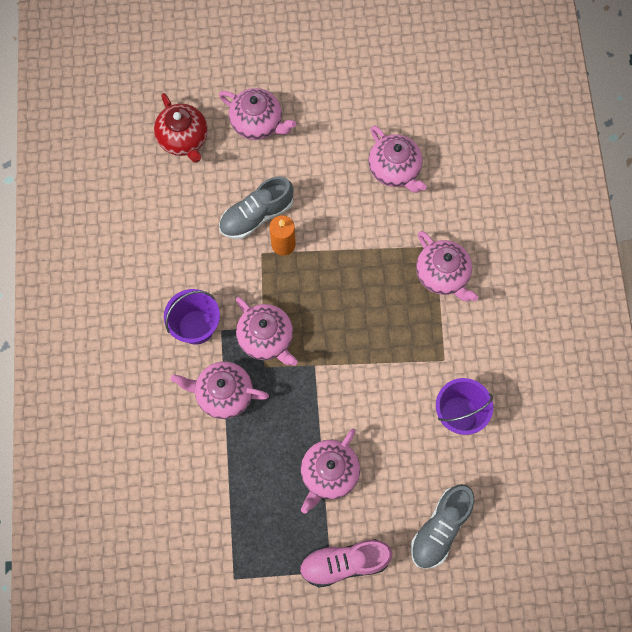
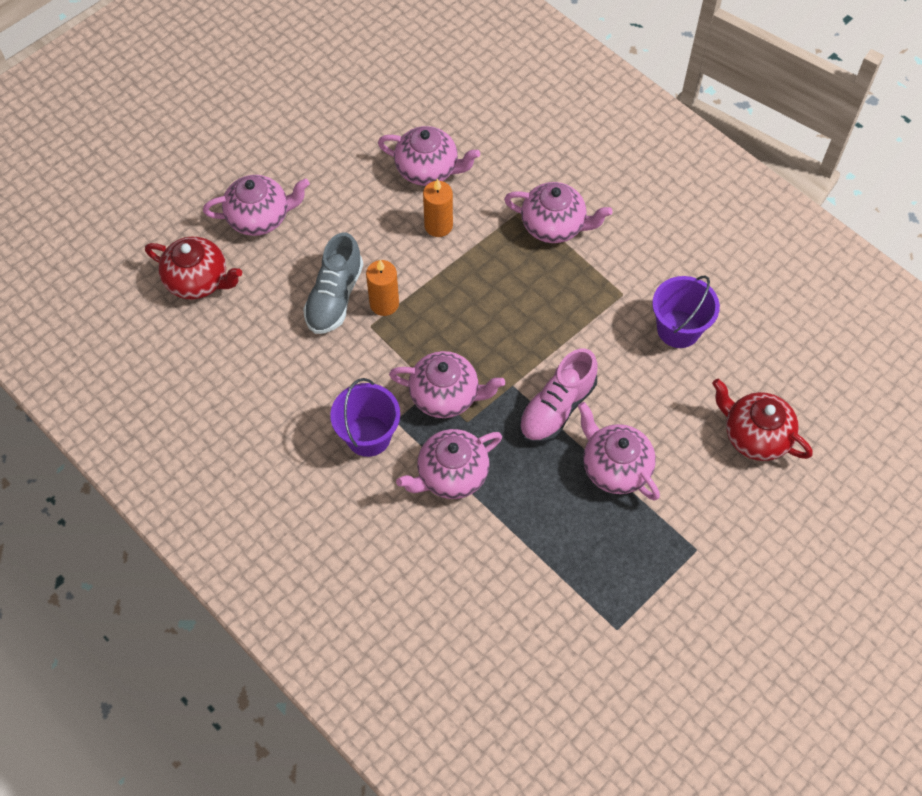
camera: 40 degrees left, 10 degrees down
pink shoe [299,539,392,588] -> pink shoe moved to [519,349,598,443]
pink teapot [301,429,360,514] -> pink teapot turned 150 degrees clockwise [578,402,660,500]
grey shoe [411,484,474,569] -> red teapot [712,379,813,461]
none -> orange candle [423,179,453,237]

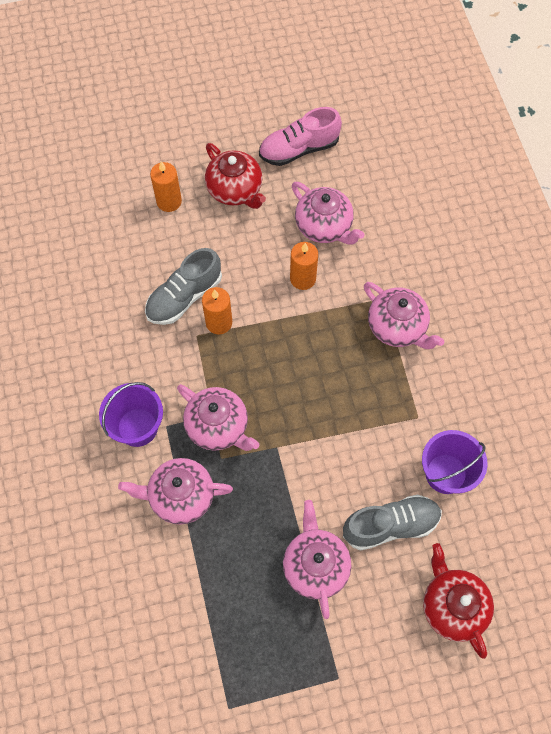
camera: 30 degrees right, 5 degrees up
red teapot [145,236,242,299] -> red teapot moved to [205,143,266,209]
pink teapot [203,175,310,236] -> orange candle [150,161,182,212]
pink shoe [519,349,598,443] -> pink shoe moved to [259,107,342,166]
none -> grey shoe [343,494,442,551]

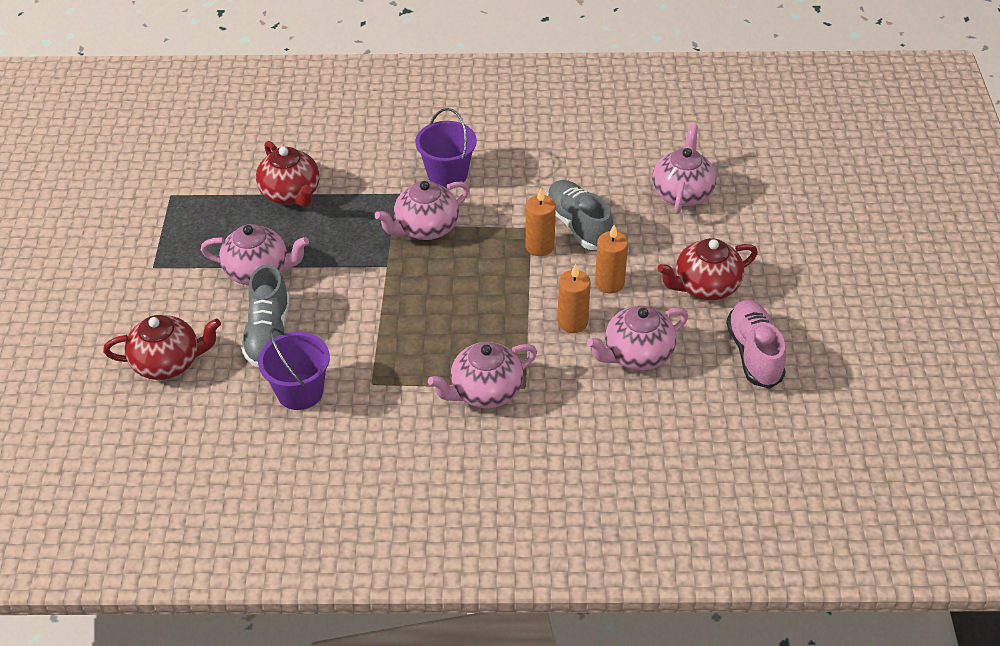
camera: 105 degrees right, 20 degrees down
pink teapot [118,458,233,525] -> pink teapot moved to [652,124,716,214]
orange candle [150,161,182,212] -> orange candle moved to [595,225,628,293]
none -> red teapot [256,141,320,207]

